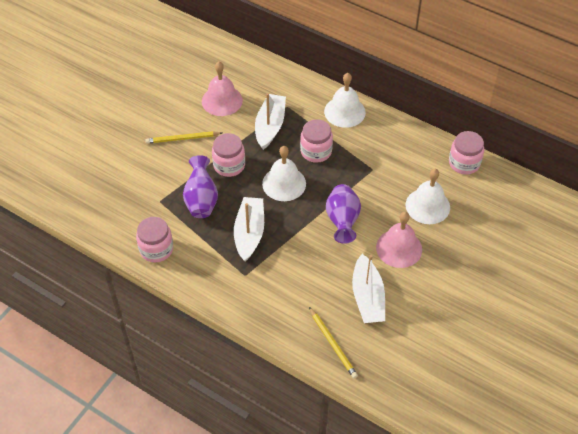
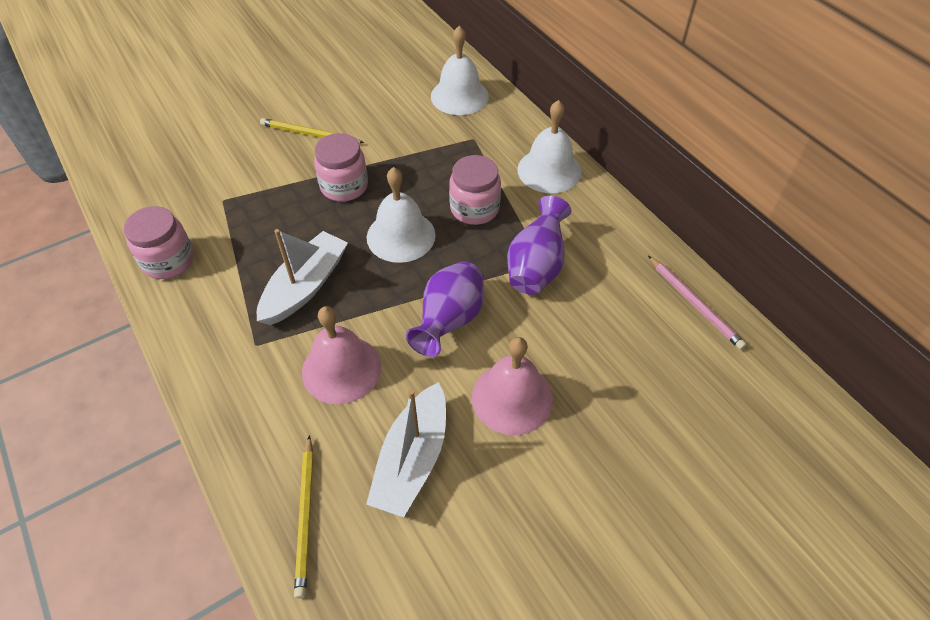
camera: 25 degrees right, 0 degrees up
purple vase [183,155,218,218] -> purple vase moved to [507,196,572,295]
pink bell [202,62,243,116] -> pink bell moved to [302,306,381,404]
white boat [255,93,286,150] -> none
white bell [406,169,450,224] -> white bell moved to [431,26,489,115]
pink jar [449,131,484,174] -> pink pencil [648,256,746,350]

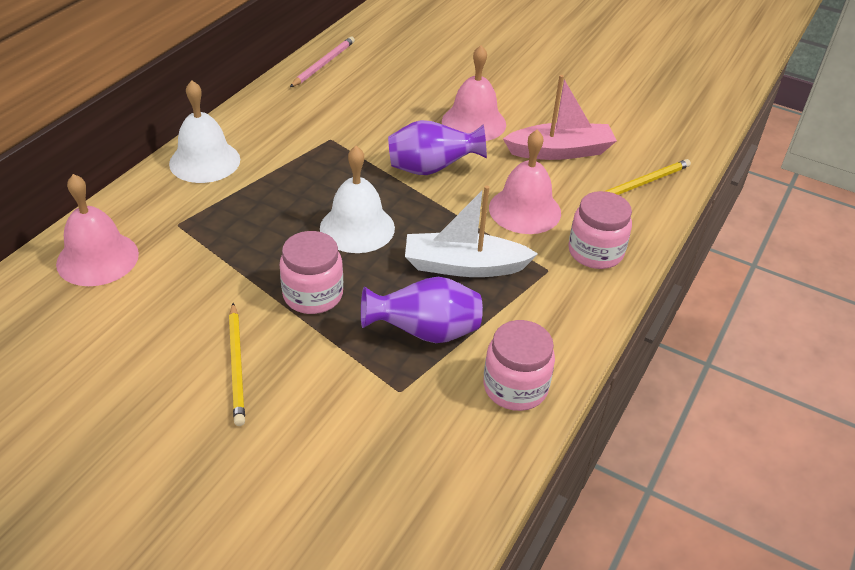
camera: 120 degrees left, 10 degrees down
white boat [366,382,446,517] -> pink boat [503,75,617,160]
white bell [431,26,489,115] -> pink bell [56,174,139,286]
pink jar [449,155,501,225] -> pink jar moved to [568,191,632,269]
purple vase [507,196,572,295] -> purple vase moved to [361,277,483,343]

